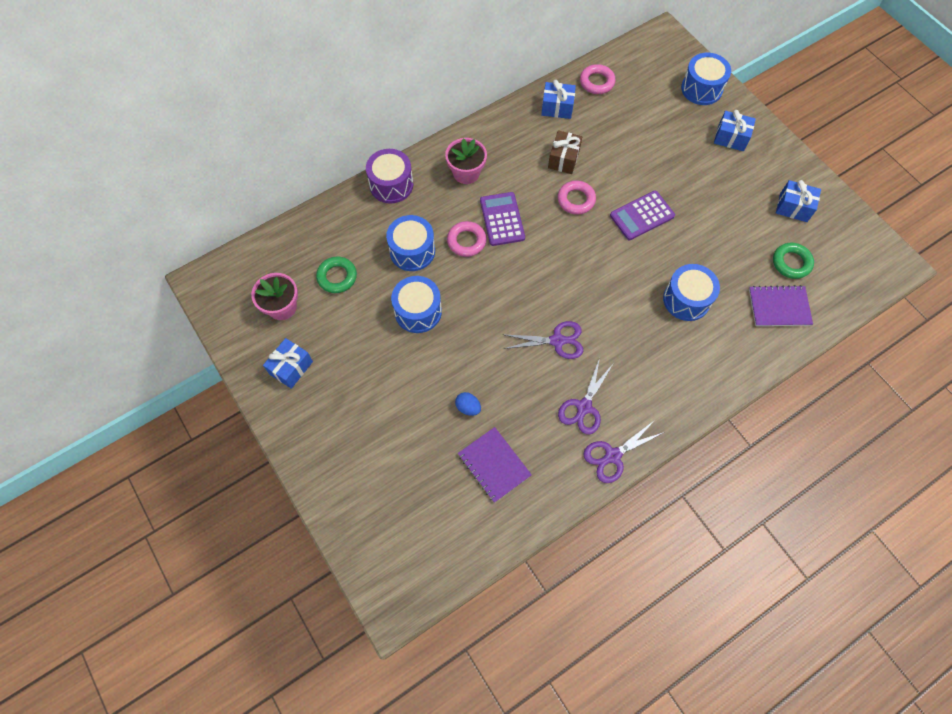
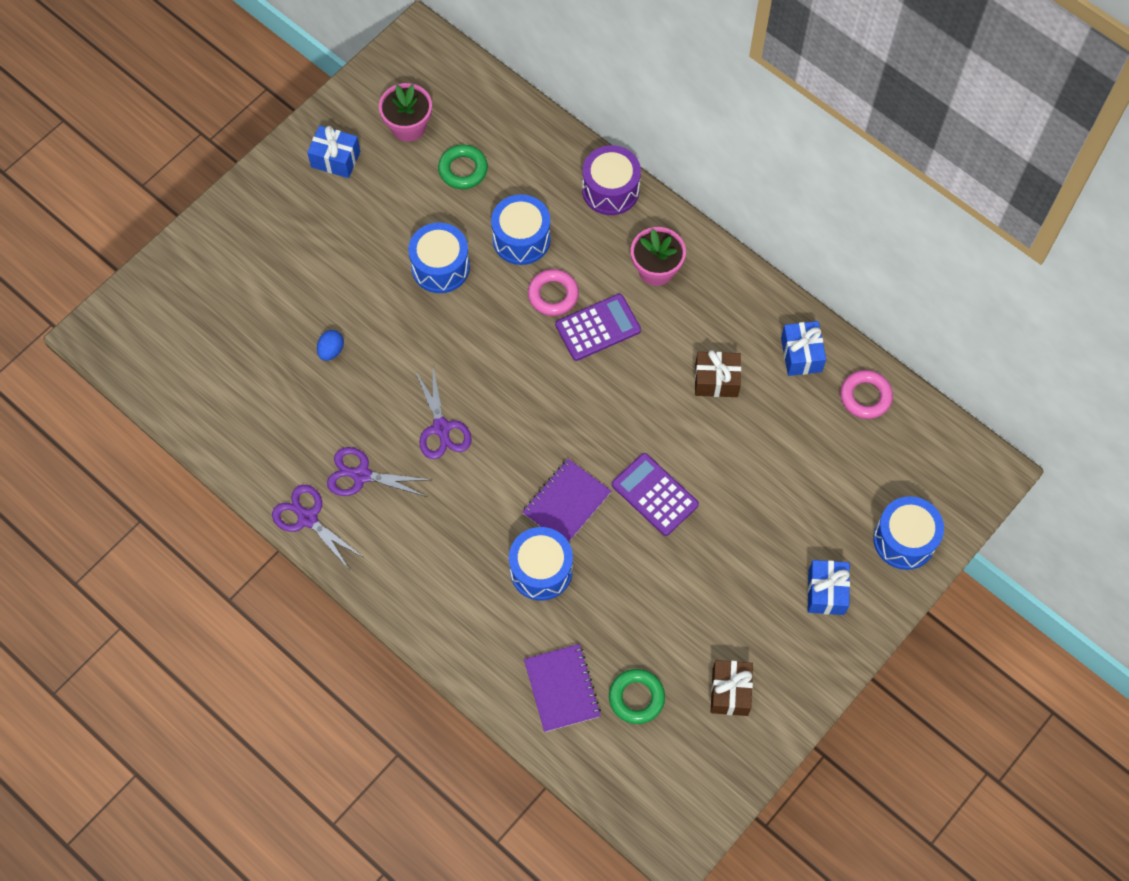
camera: 75 degrees right, 0 degrees up
purple notebook [458,427,532,503] -> purple notebook moved to [522,459,611,542]
pink ring [558,181,596,215] -> none
blue gift [776,180,821,222] -> brown gift [711,660,753,716]

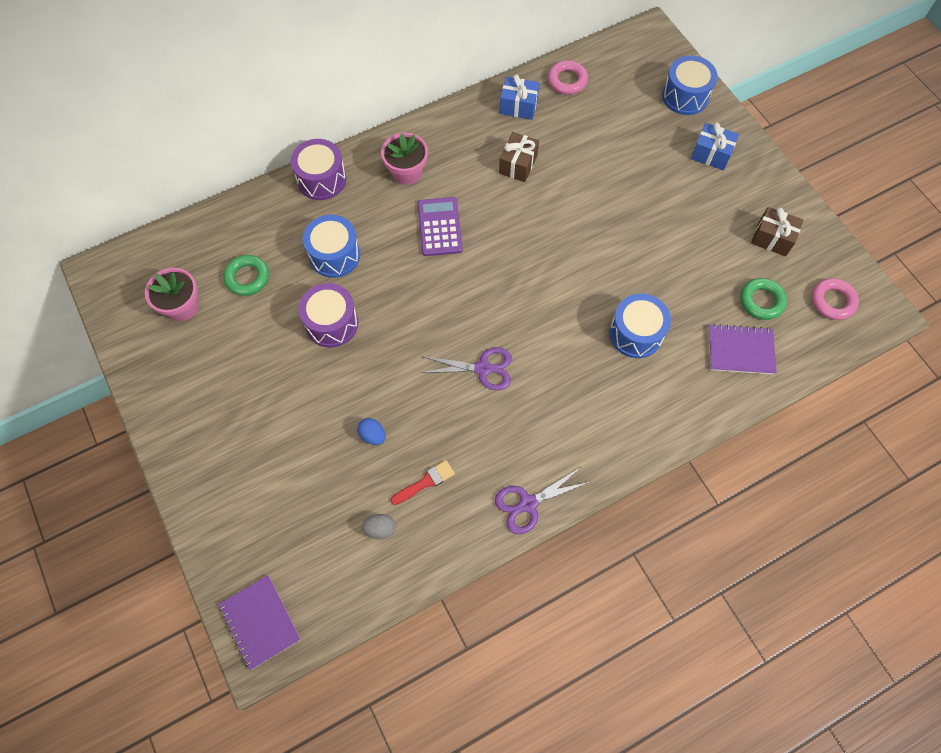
camera: 70 degrees left, 0 degrees up
blue gift [307,125,360,178] -> none
purple scissors [327,447,430,497] -> none
blue drum [408,223,470,293] -> purple drum [298,283,358,348]
purple notebook [522,459,611,542] -> purple notebook moved to [218,575,301,670]
pink ring [528,269,579,316] -> pink ring moved to [812,278,859,320]
purple calculator [612,453,699,536] -> none
none -> grey egg [362,514,395,539]
none -> red brush [391,460,455,505]

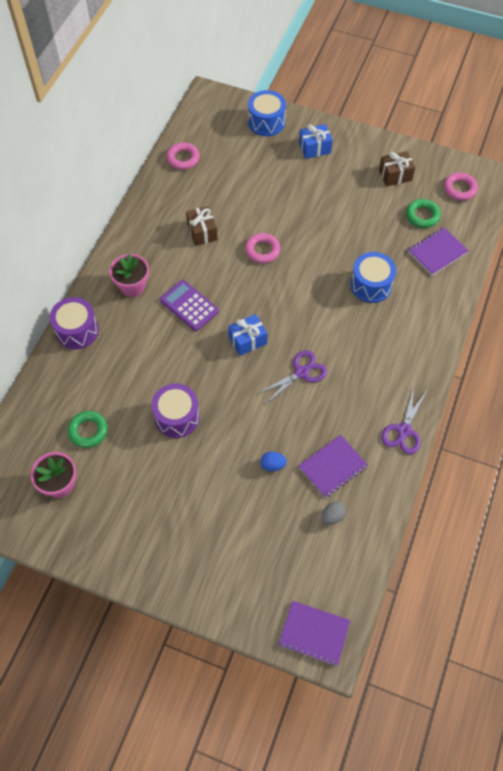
camera: 40 degrees left, 5 degrees down
blue drum [303,215,360,278] -> none
red brush [391,460,455,505] -> purple notebook [299,435,368,498]
blue gift [500,74,539,120] -> blue gift moved to [228,314,267,356]
none -> pink ring [245,233,281,263]

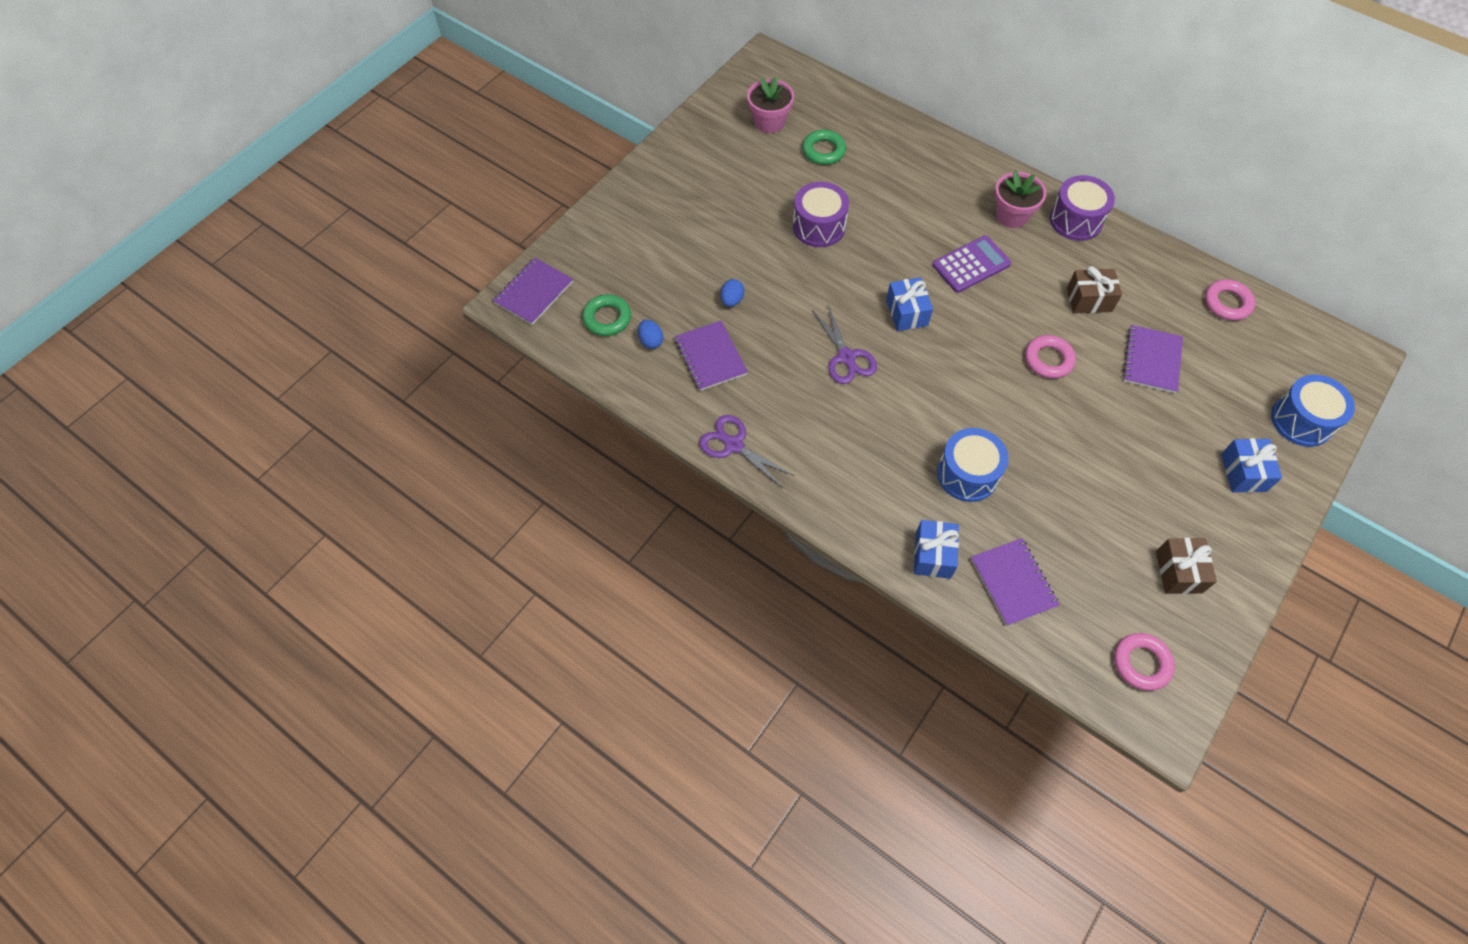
camera: 105 degrees right, 0 degrees up
purple drum [50,297,99,349] -> purple drum moved to [1049,175,1115,241]
grey egg [322,502,346,525] -> blue egg [638,319,663,349]
green ring [406,199,441,228] -> green ring moved to [582,294,631,336]
none -> blue gift [914,520,959,579]
none -> purple notebook [1123,325,1183,393]

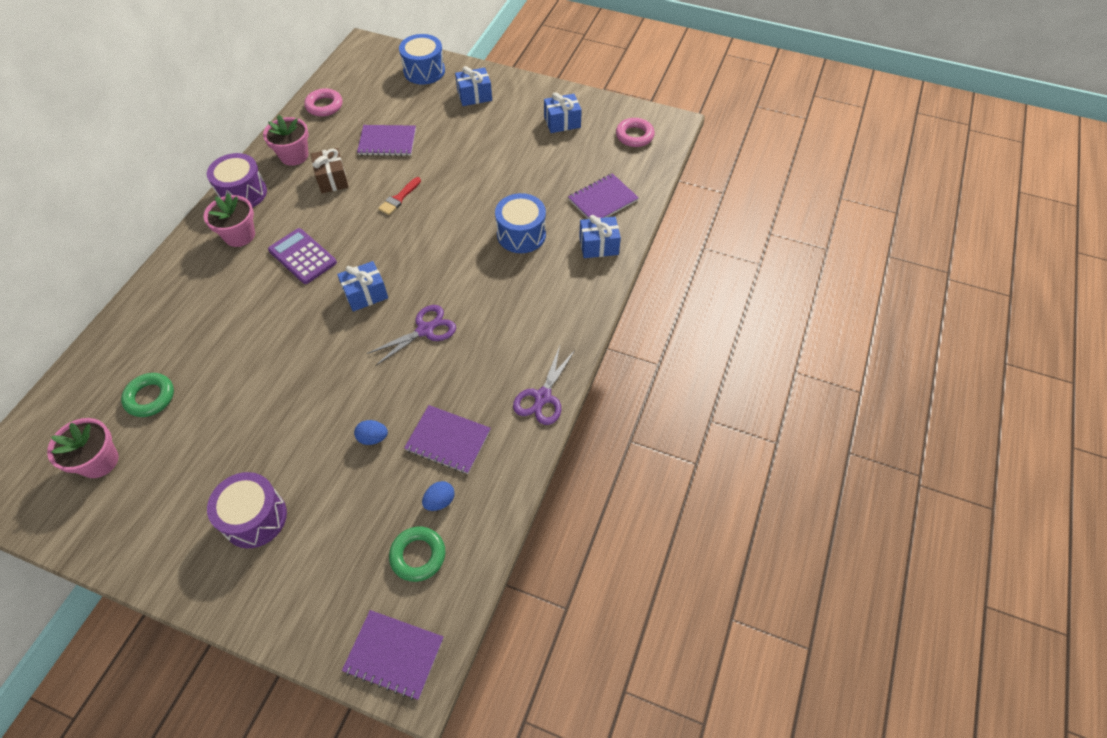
camera: 105 degrees left, 5 degrees down
purple notebook [674,320,748,391] -> purple notebook turned 60 degrees clockwise [404,405,491,474]
purple drum [793,182,849,247] -> purple drum moved to [207,472,287,548]
pink ring [1025,335,1076,379] -> red brush [378,177,421,215]
brown gift [1156,538,1217,594] -> blue gift [544,92,582,133]
none -> pink flower pot [263,115,308,166]

